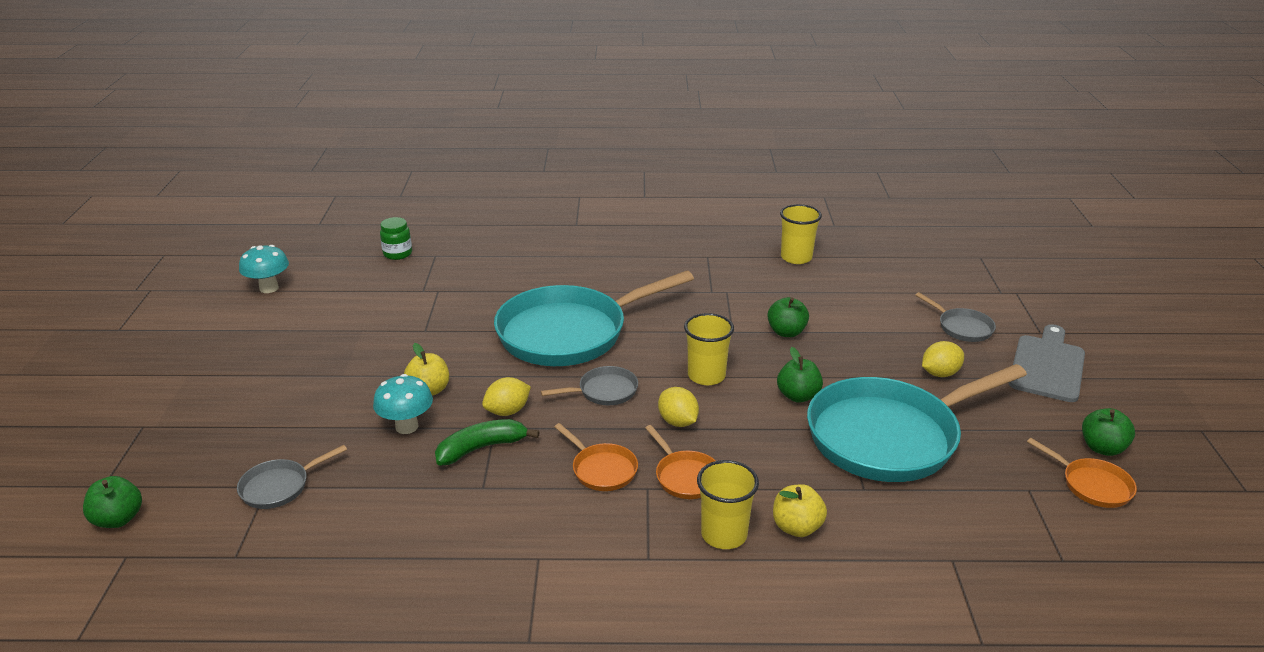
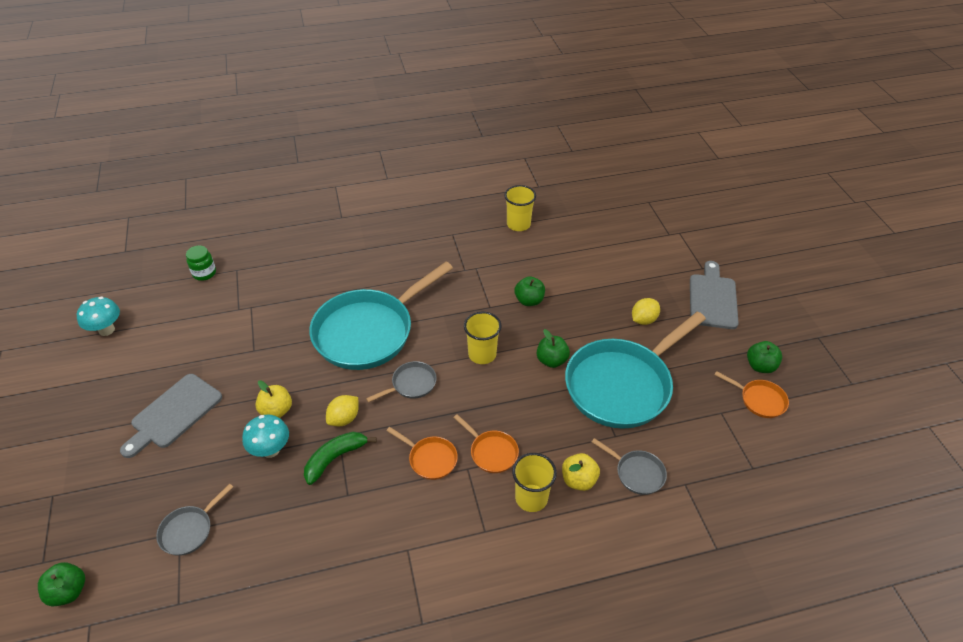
camera: 15 degrees left, 15 degrees up
yellow lemon [658,387,699,427] -> none
grey pan [915,292,996,342] -> grey pan moved to [592,438,667,495]
none -> grey cutting board [120,374,222,458]

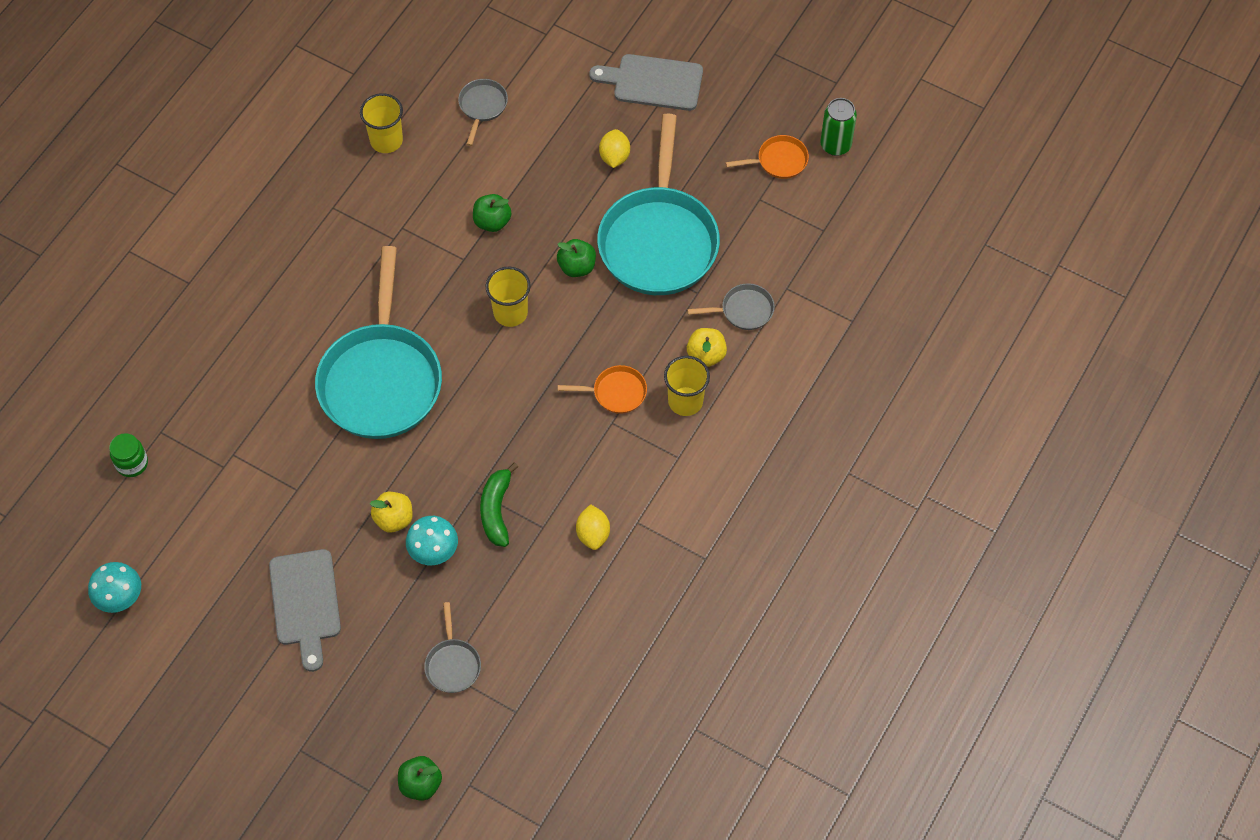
camera: 45 degrees left, 15 degrees up
yellow lemon [326,395,359,426] -> yellow lemon moved to [576,504,610,550]
grey pan [366,361,437,402] -> grey pan moved to [458,79,508,146]
orange pan [387,427,458,480] -> none
grey cutting board [690,261,739,329] -> grey cutting board turned 45 degrees counterclockwise [589,54,703,111]
green apple [747,341,782,373] -> none
none -> green can [820,98,857,156]

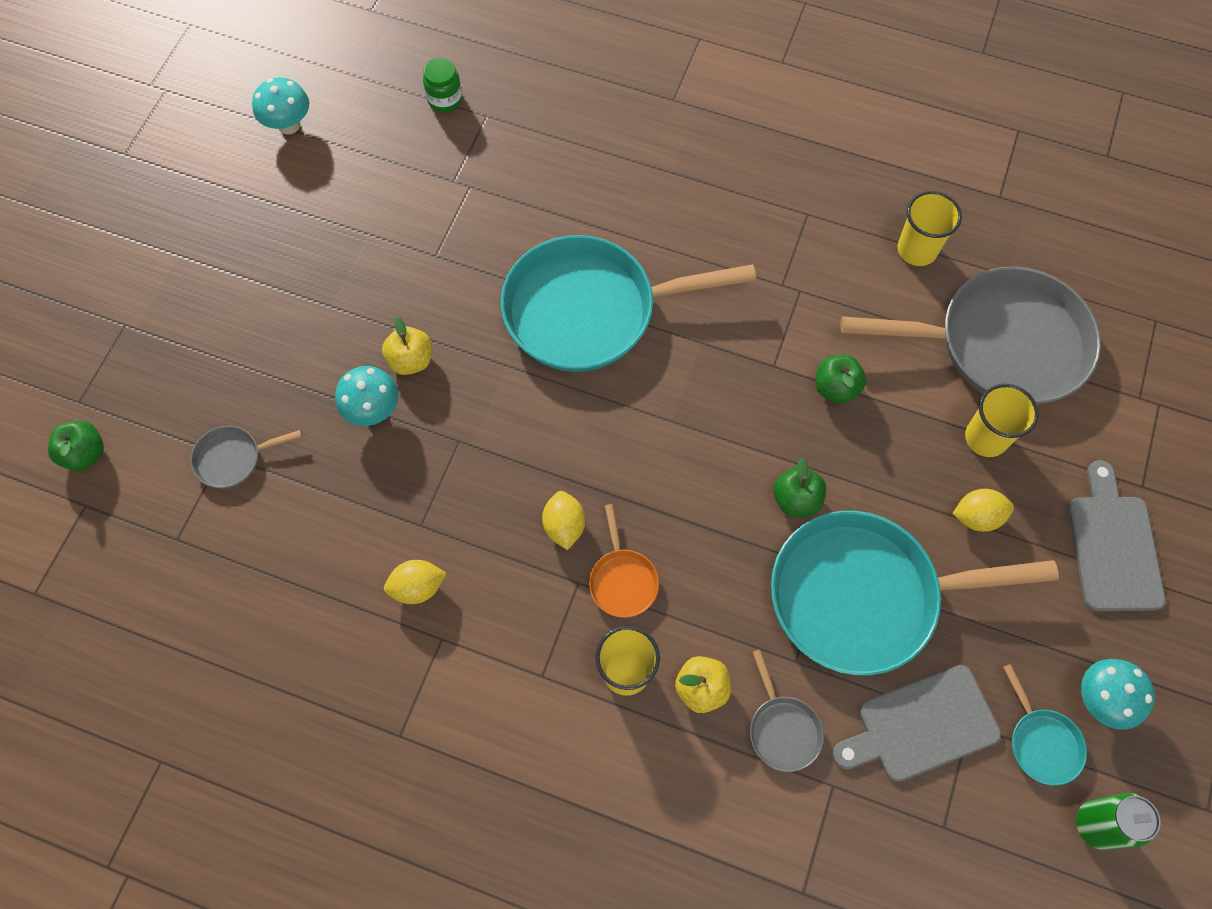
camera: 80 degrees right, 5 degrees up
grey cutting board [269,549,341,672] -> grey cutting board moved to [832,665,1001,782]
grey pan [458,79,508,146] -> grey pan [840,266,1101,405], size x2.38
green banana [480,462,518,547] -> none
yellow cup [485,267,531,327] -> yellow cup moved to [965,384,1039,457]
orange pan [725,135,809,179] -> turquoise pan [1003,664,1087,786]
none -> yellow lemon [542,491,585,550]
none -> turquoise mushroom [1081,659,1155,730]

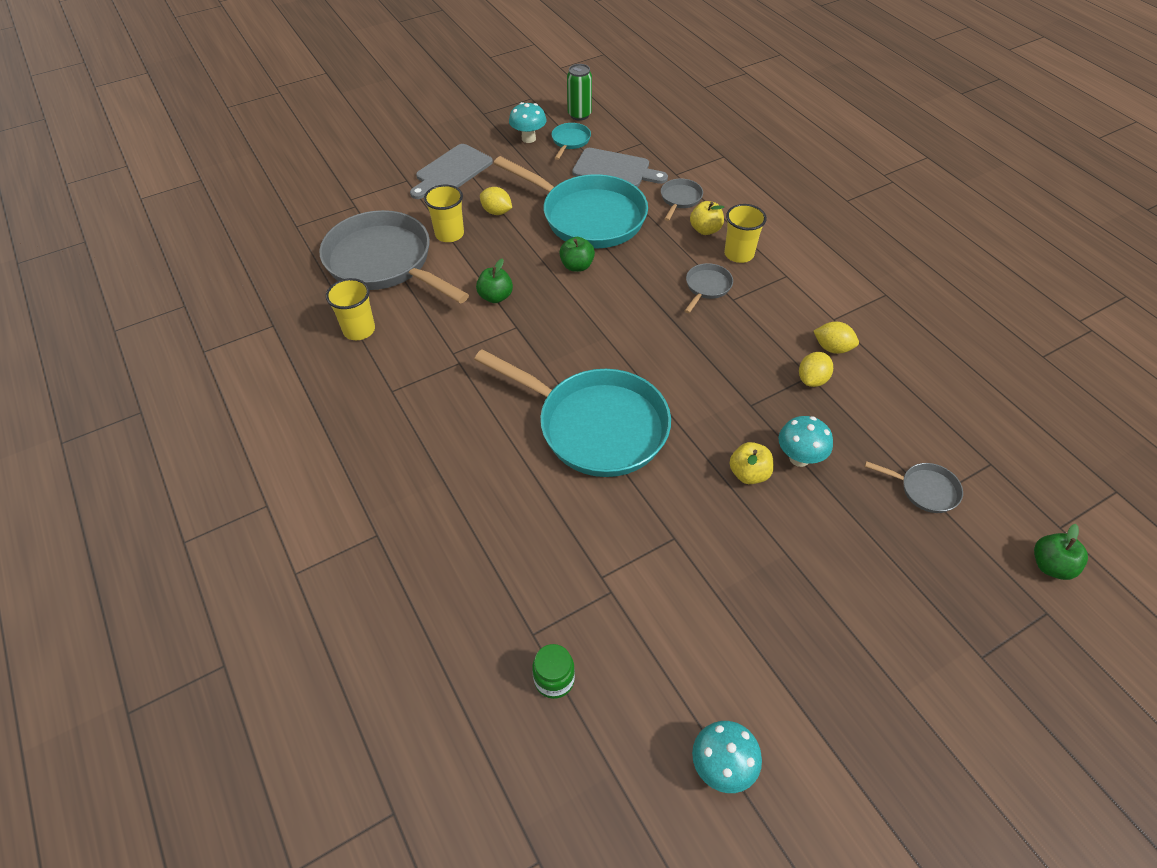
camera: 140 degrees left, 15 degrees down
yellow lemon [542,491,585,550] -> yellow lemon moved to [799,352,833,387]
orange pan [589,504,659,618] -> grey pan [685,263,733,313]

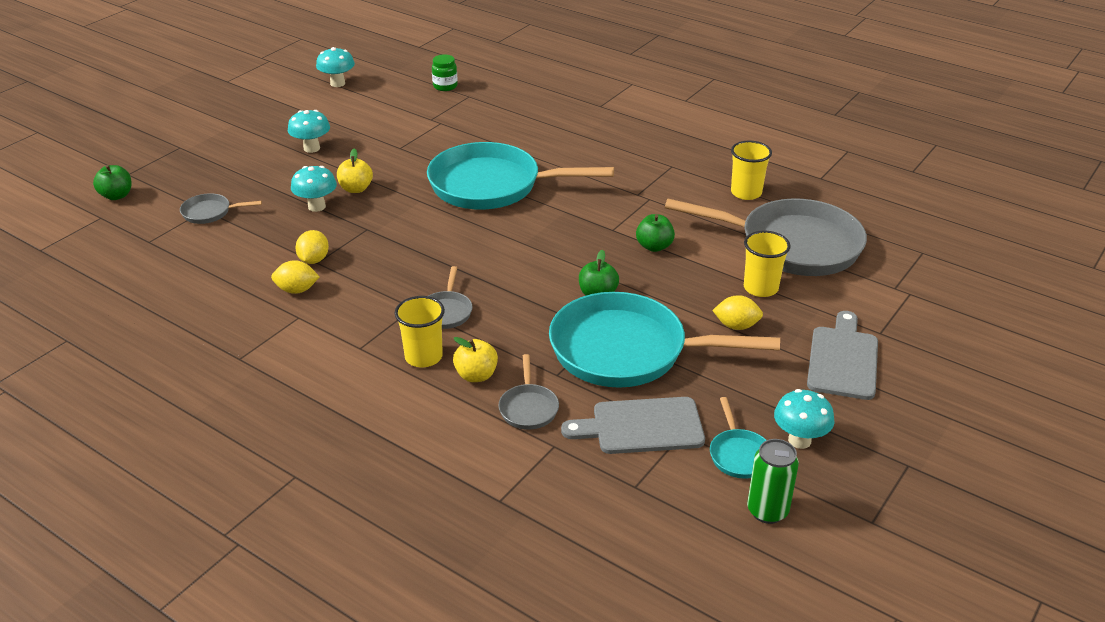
camera: 155 degrees right, 15 degrees down
none -> turquoise mushroom [288,110,330,153]

